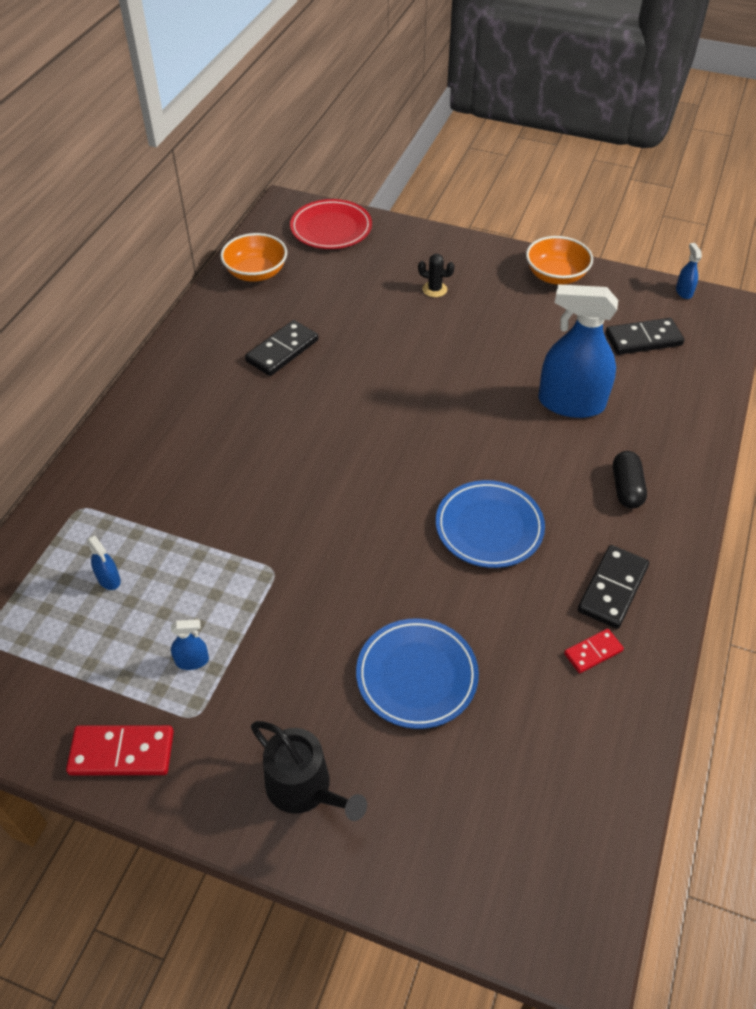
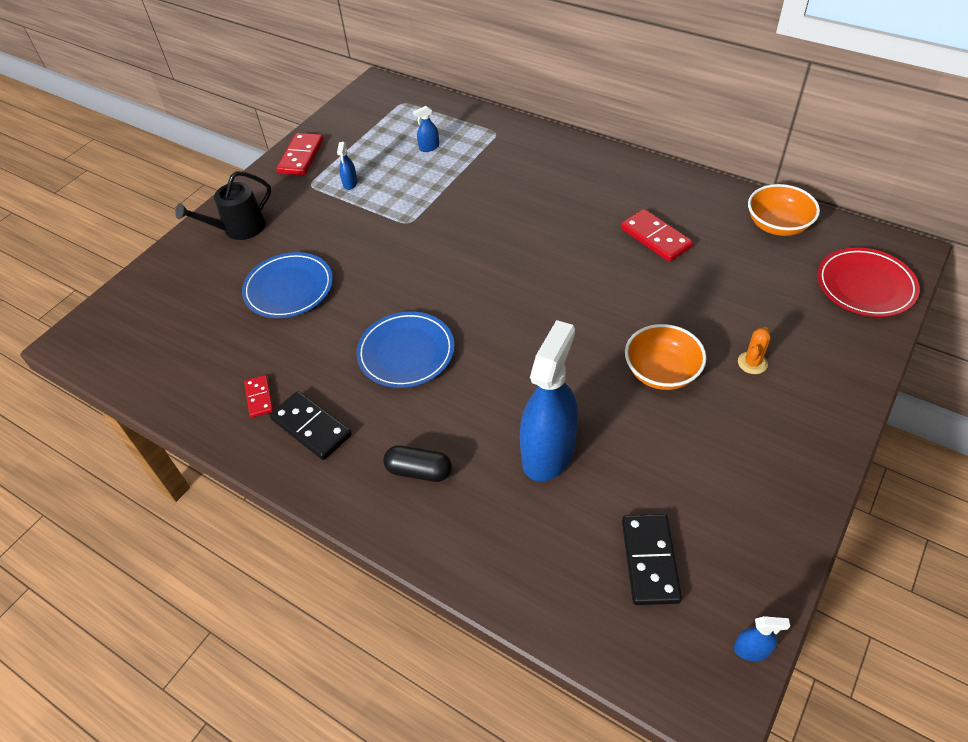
camera: 105 degrees right, 0 degrees up
black domino [245,320,318,376] -> red domino [621,209,693,262]
black cactus [418,254,455,297] -> orange cactus [738,327,771,374]
orange bowl [526,236,593,285] -> orange bowl moved to [625,324,706,390]

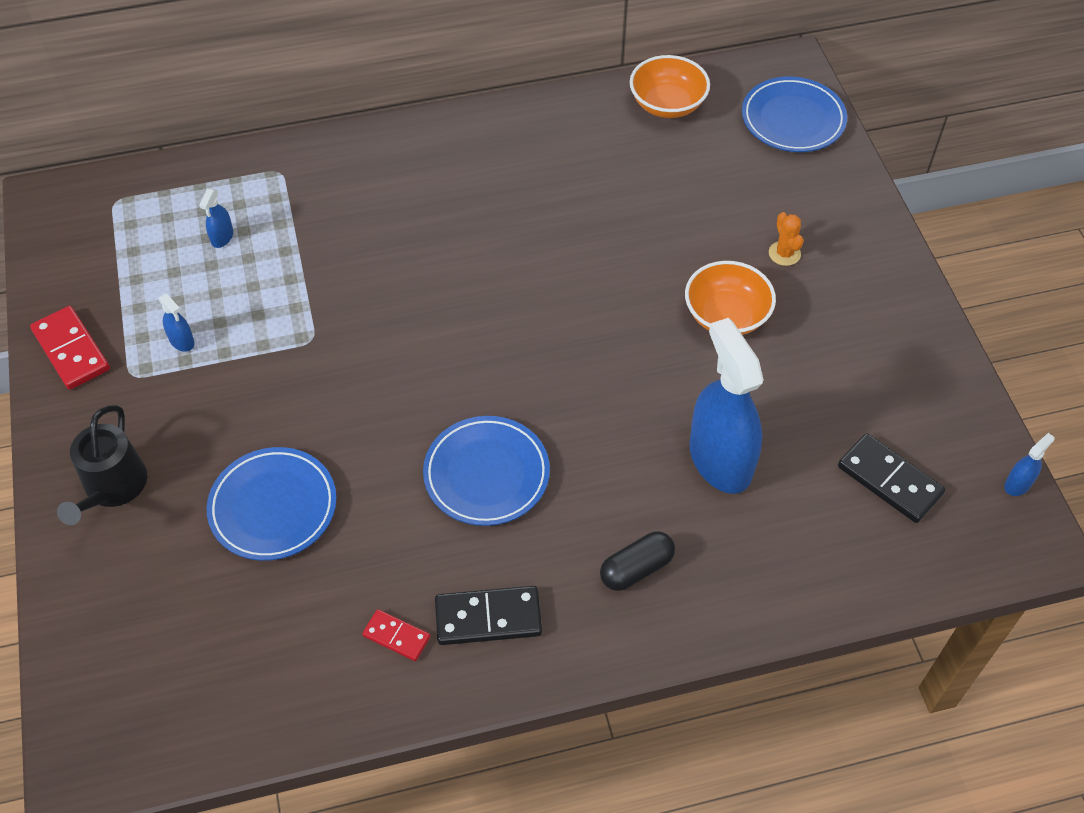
camera: 50 degrees left, 5 degrees up
red domino [621,209,693,262] -> none
red plate [817,248,920,317] -> blue plate [742,77,847,152]

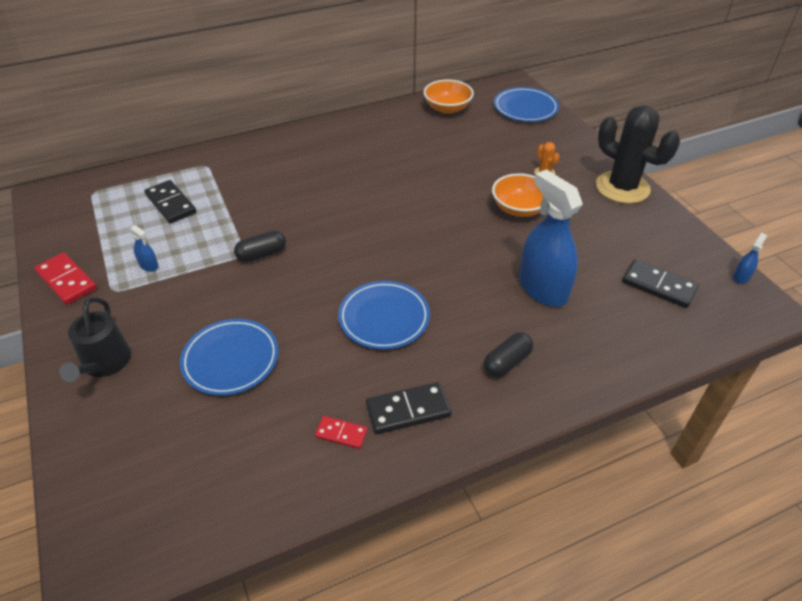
camera: 10 degrees left, 10 degrees down
blue spray bottle [199,189,233,248] -> black domino [144,180,196,224]
none -> black capsule [234,230,286,262]
none -> black cactus [596,105,680,204]

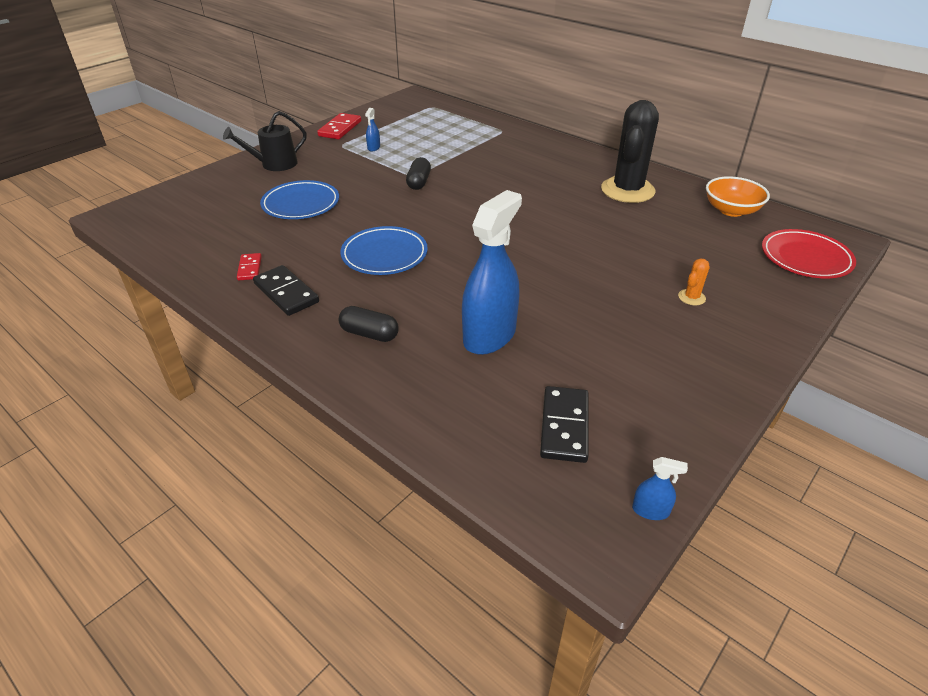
camera: 65 degrees right, 5 degrees down
black domino [144,180,196,224] -> none
black capsule [234,230,286,262] -> black capsule turned 60 degrees clockwise [406,157,431,190]
orange bowl [492,173,549,217] -> none
blue plate [494,87,559,122] -> red plate [762,229,856,278]
black cactus [596,105,680,204] -> black cactus moved to [601,100,659,203]

